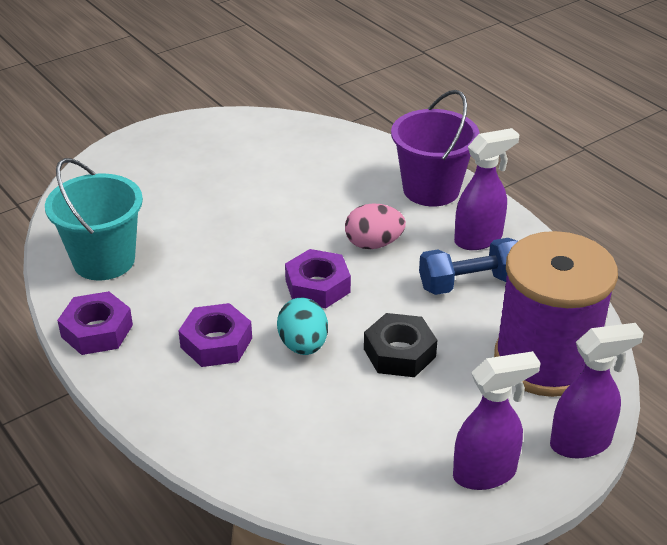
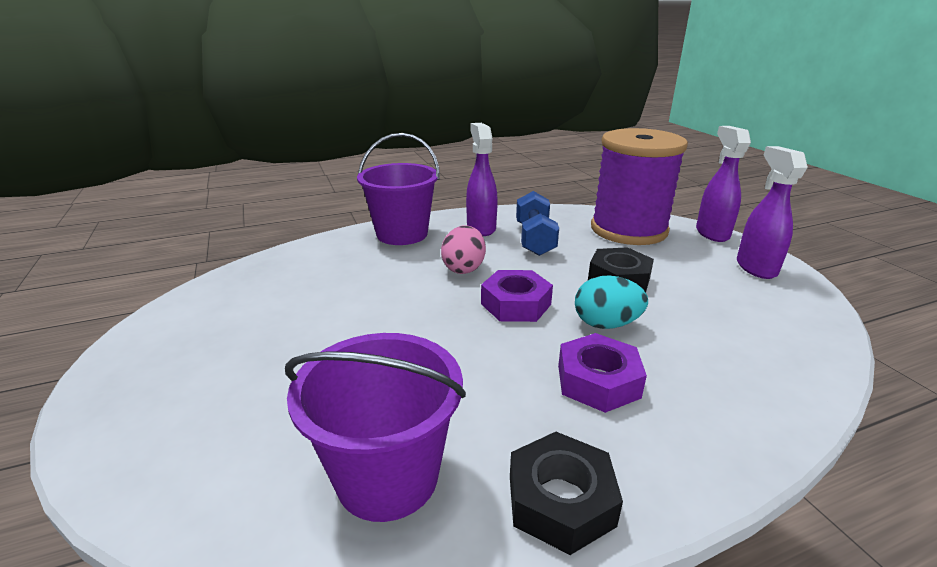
camera: 75 degrees left, 10 degrees down
turquoise bucket [45,158,143,280] -> purple bucket [285,333,466,522]
purple nut [57,291,133,355] -> black nut [510,432,623,555]

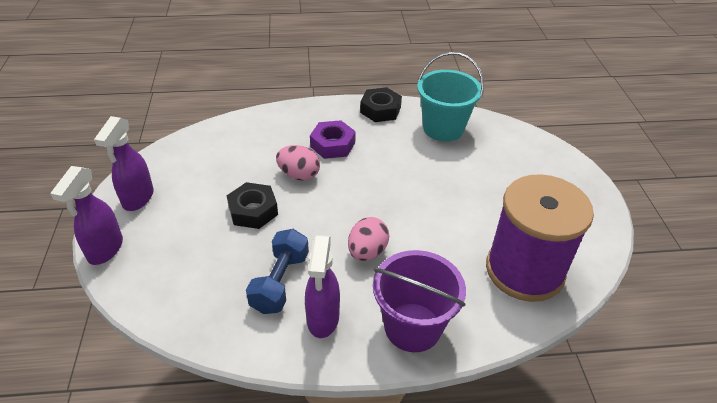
camera: 165 degrees left, 15 degrees up
purple bucket [285,333,466,522] -> turquoise bucket [417,52,484,142]
purple nut [481,270,553,322] -> none
turquoise egg [575,275,648,329] -> pink egg [276,145,320,181]
purple spool [591,128,688,245] -> purple spool moved to [486,174,594,302]

